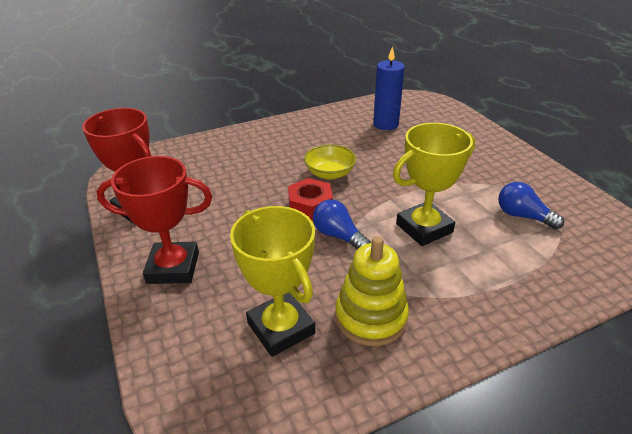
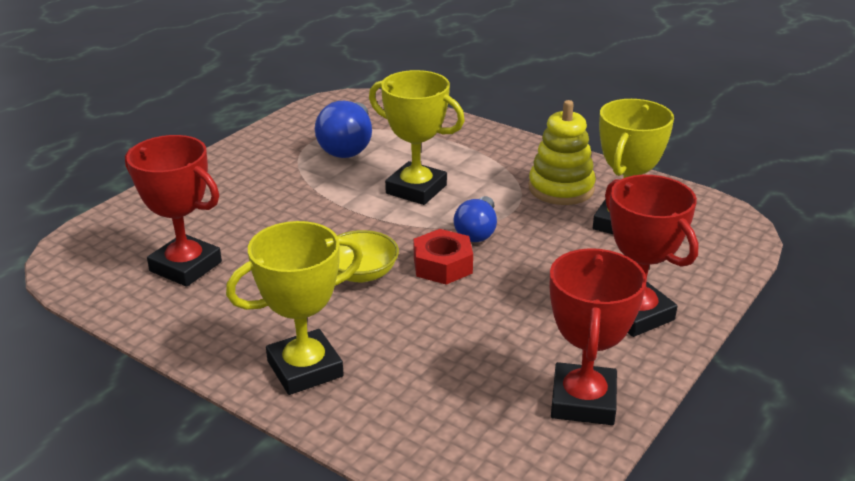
camera: 120 degrees left, 5 degrees down
blue candle [373,46,405,130] -> red trophy [125,135,222,287]
blue light bulb [498,182,564,230] -> blue light bulb [315,101,372,158], size x1.51
none -> yellow trophy [226,221,363,395]

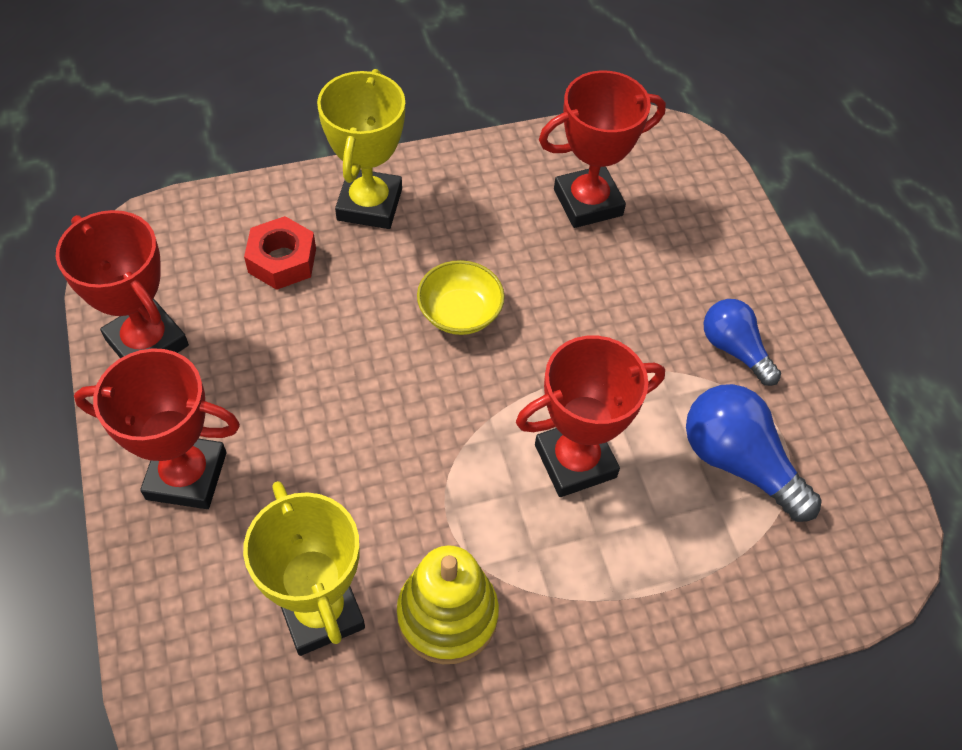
camera: 125 degrees right, 25 degrees up
yellow trophy [369,70,465,205] -> red trophy [516,335,665,497]
red nut [413,229,473,285] -> red nut moved to [244,216,316,290]
blue light bulb [454,196,497,242] -> blue light bulb moved to [704,299,781,386]

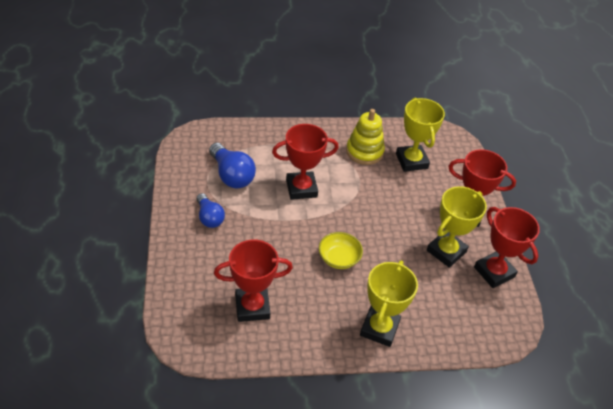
camera: 170 degrees left, 10 degrees down
red nut [244,216,316,290] -> none
none -> yellow trophy [427,186,487,268]

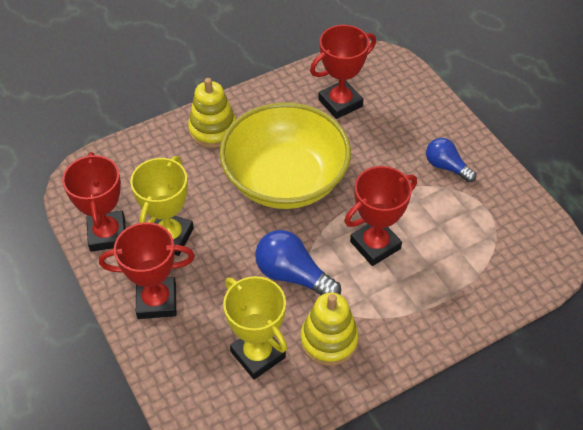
camera: 160 degrees right, 5 degrees up
blue light bulb [209,143,256,189] -> blue light bulb moved to [255,230,341,295]
yellow bowl [319,232,363,269] -> yellow bowl [219,102,351,209], size x2.48
yellow trophy [360,260,418,347] -> yellow stacking toy [188,78,236,148]
red trophy [474,207,540,288] -> red trophy turned 45 degrees clockwise [62,152,126,252]

